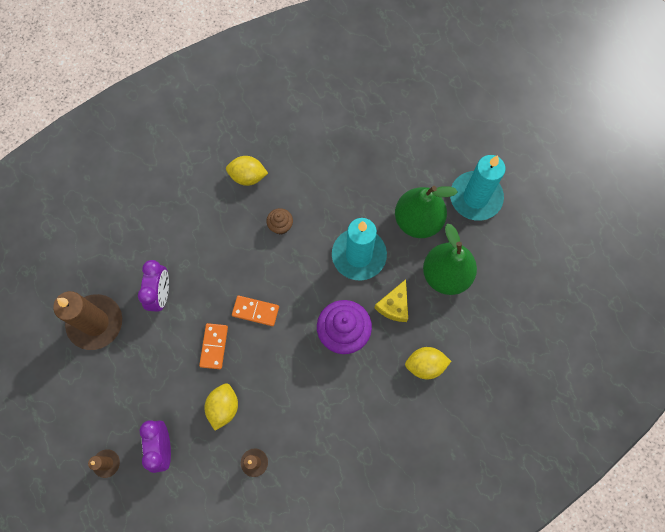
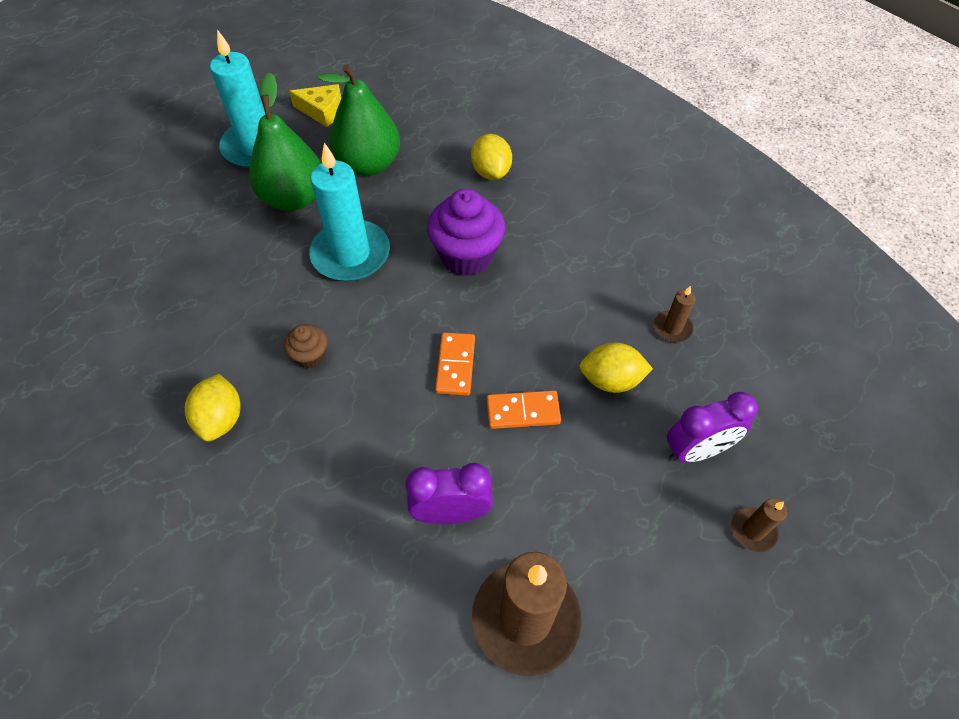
camera: 100 degrees left, 15 degrees down
yellow cheese [375,279,408,322] -> yellow cheese moved to [289,84,341,127]

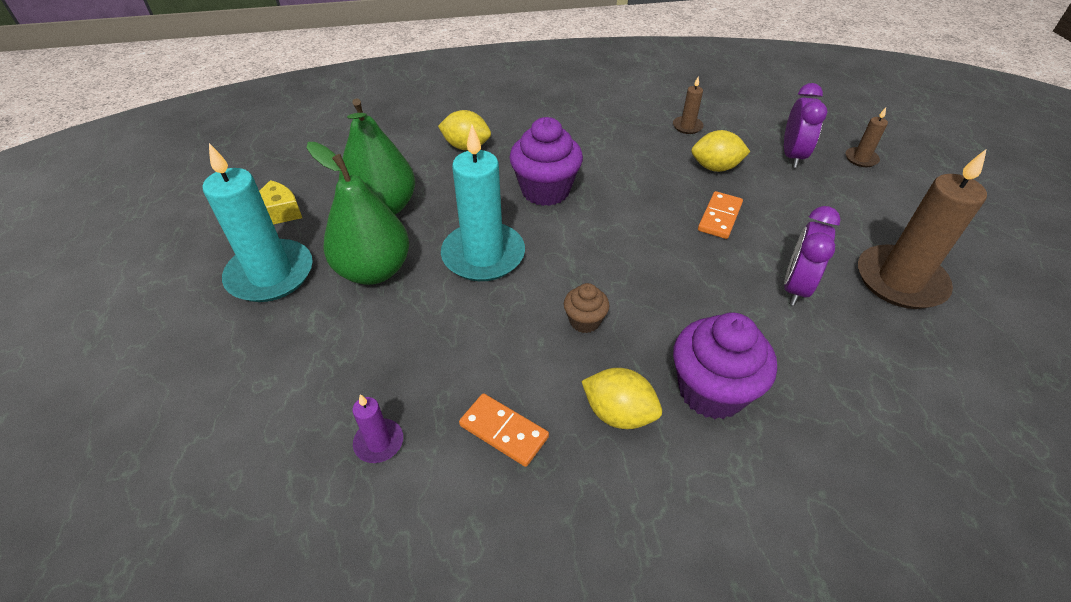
camera: 60 degrees left, 10 degrees down
orange domino [435,332,475,396] -> orange domino moved to [459,393,549,467]
yellow lemon [579,343,653,393] -> yellow lemon turned 60 degrees clockwise [691,130,750,172]
none -> purple candle [352,394,403,463]
none -> purple cupcake [673,312,777,419]

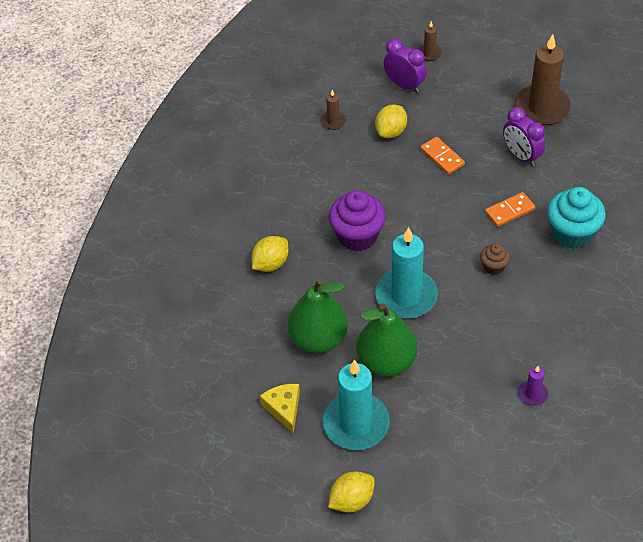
camera: 60 degrees left, 5 degrees up
orange domino [459,393,549,467] -> orange domino moved to [485,192,535,227]
yellow lemon [581,368,662,429] -> yellow lemon moved to [328,471,375,513]
purple cupcake [673,312,777,419] -> turquoise cupcake [547,187,606,249]

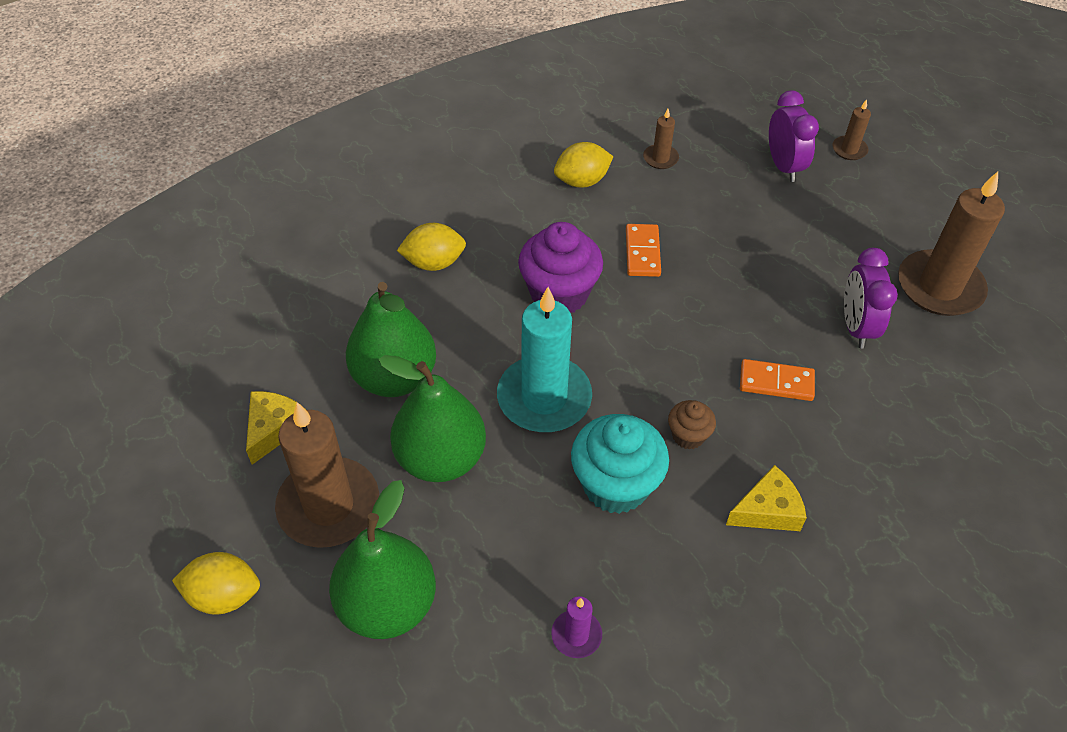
camera: 35 degrees right, 0 degrees up
turquoise candle [323,359,390,450] -> brown candle [275,402,379,548]
yellow lemon [375,105,407,138] -> yellow lemon moved to [554,142,613,187]
orange domino [420,137,465,175] -> orange domino moved to [626,224,661,277]
turquoise cupcake [547,187,606,249] -> turquoise cupcake moved to [571,414,669,514]
none -> green pear [329,480,436,639]
none -> yellow cheese [726,465,807,531]

